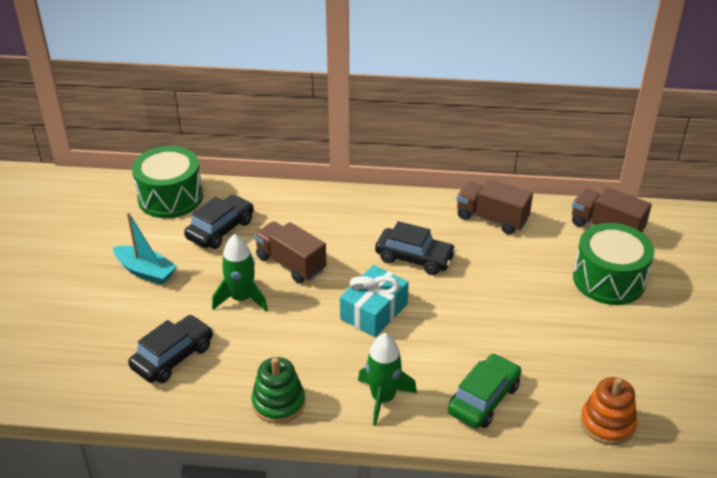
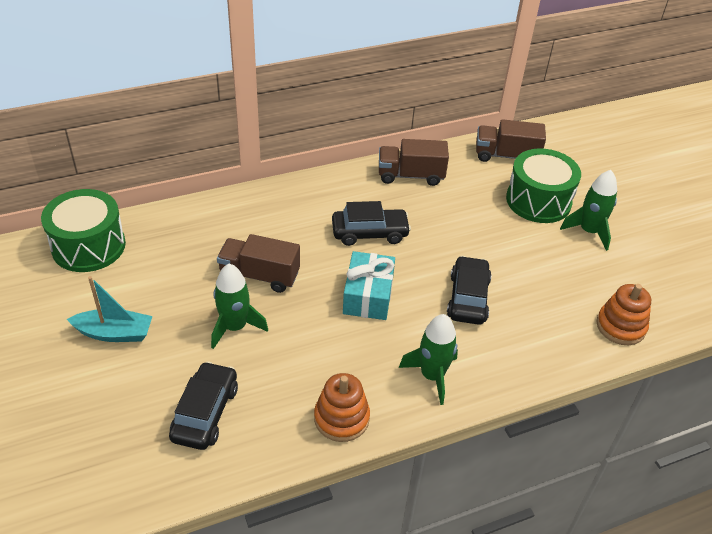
camera: 30 degrees left, 5 degrees up
black car [184,195,254,249] -> black car moved to [447,256,491,325]
green stacking toy [251,357,305,424] -> orange stacking toy [314,373,370,442]
green car [448,353,521,428] -> none
none -> green rocket [560,170,617,251]

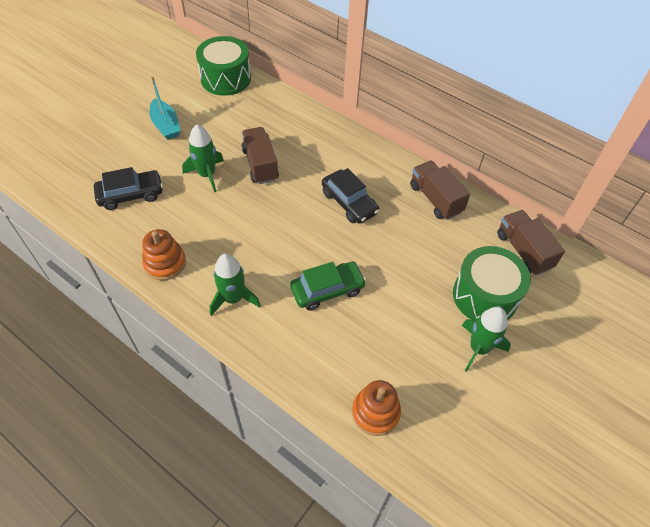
camera: 60 degrees right, 10 degrees up
turquoise gift [343,251,395,320] -> none
black car [447,256,491,325] -> green car [290,262,366,311]

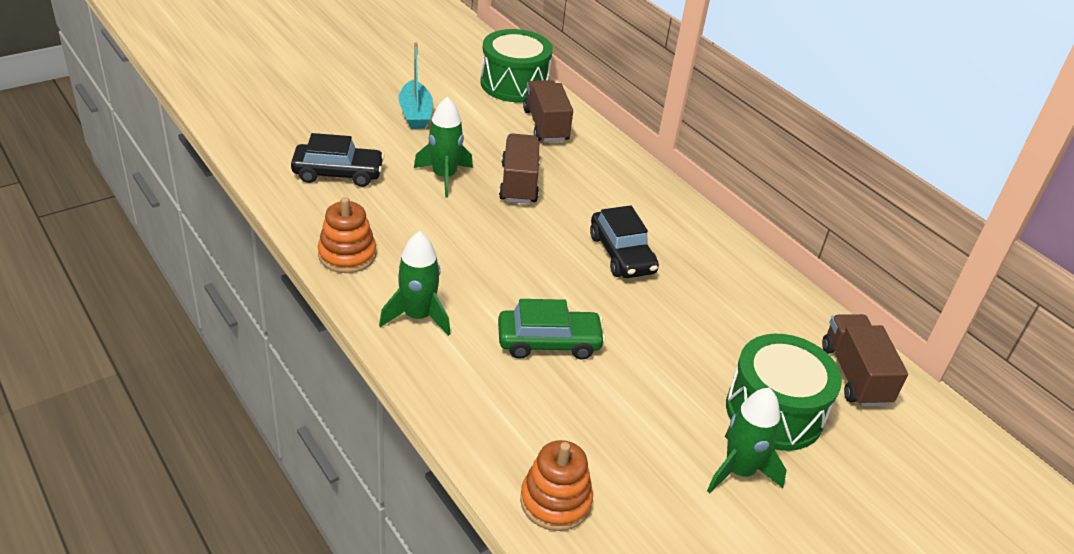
camera: 15 degrees right, 15 degrees down
brown truck [410,160,470,220] -> brown truck moved to [523,80,573,142]

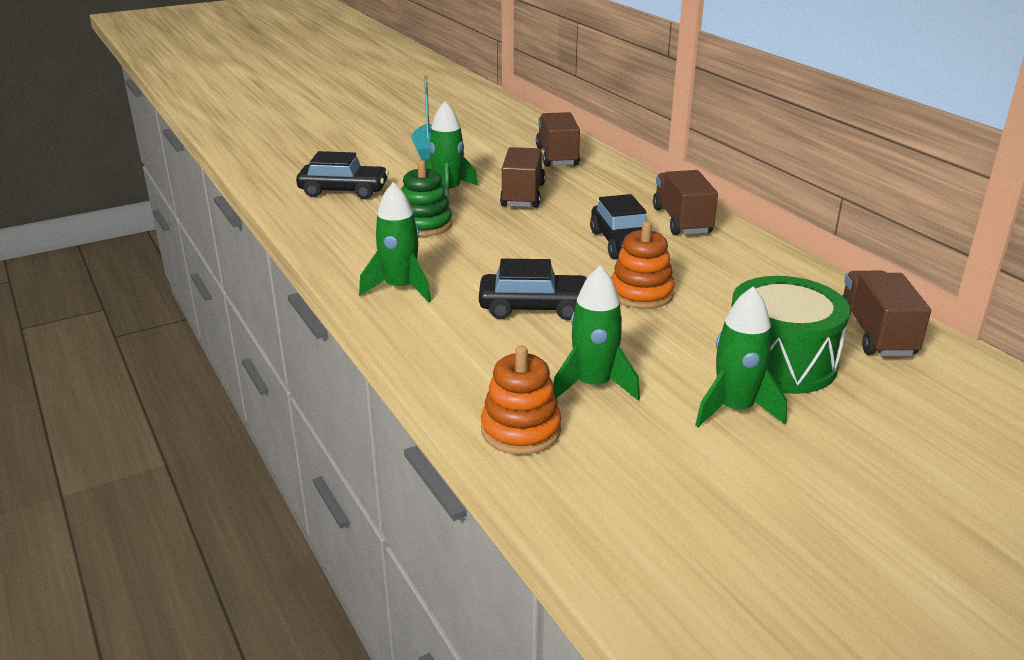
camera: 10 degrees right, 10 degrees down
orange stacking toy [318,197,376,273] -> orange stacking toy moved to [611,221,675,309]
green drum [480,29,553,102] -> none
green car [498,299,606,360] -> black car [479,259,587,320]
none -> green stacking toy [401,160,452,237]
none -> green rocket [553,265,640,400]
none -> brown truck [653,170,718,235]

